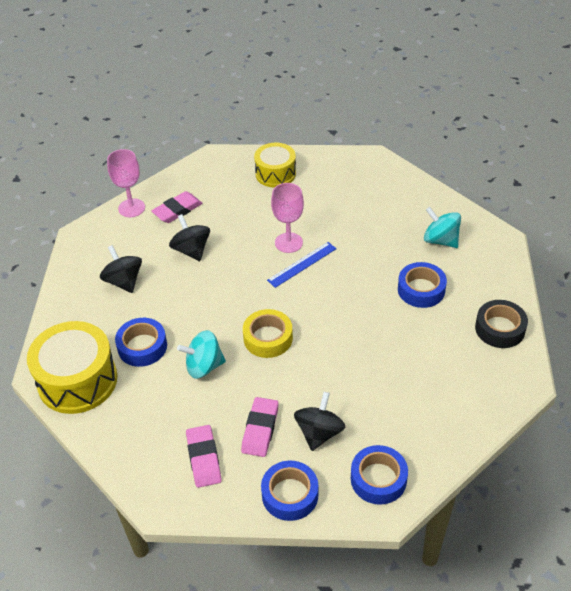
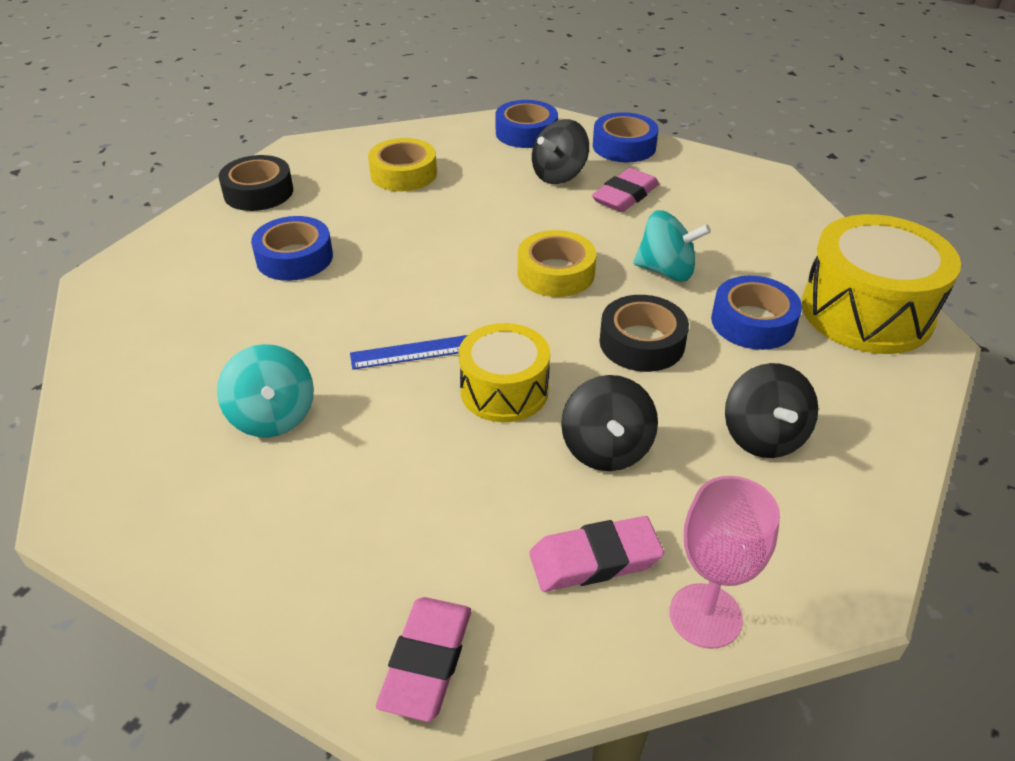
camera: 155 degrees left, 5 degrees down
pink eraser [186,425,222,488] -> pink eraser moved to [376,597,471,722]
yellow drum [254,143,296,187] -> yellow drum moved to [459,323,550,422]
pink goblet [271,183,304,253] -> none
turquoise spinning top [424,207,461,248] -> turquoise spinning top moved to [217,344,314,437]
none -> yellow tape [368,138,437,191]
none -> black tape [599,295,689,372]

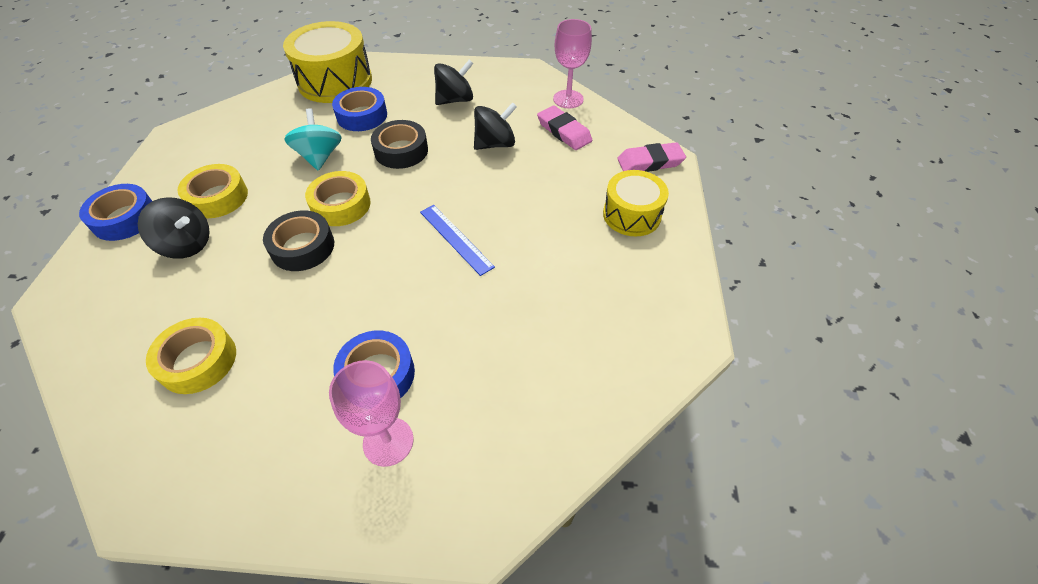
camera: 115 degrees left, 10 degrees up
turquoise spinning top [217,344,314,437] -> none
black tape [218,155,293,211] -> black tape moved to [263,211,334,271]
yellow drum [459,323,550,422] -> yellow drum moved to [603,170,669,236]
blue tape [495,100,558,148] -> none
pink eraser [592,168,659,212] -> yellow tape [178,164,248,218]
none -> pink goblet [329,360,414,467]

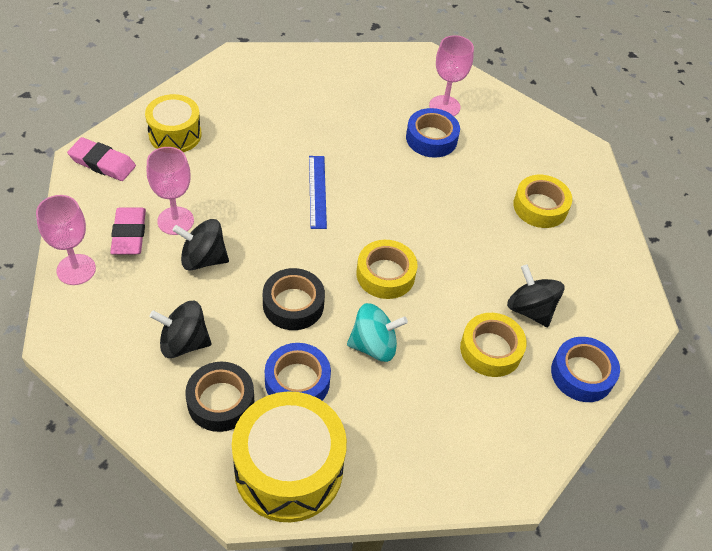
camera: 150 degrees left, 0 degrees up
black tape [263,211,334,271] -> black tape moved to [185,362,254,432]
turquoise spinning top [284,108,342,170] -> turquoise spinning top turned 120 degrees counterclockwise [347,303,408,362]
none -> pink goblet [147,147,194,235]

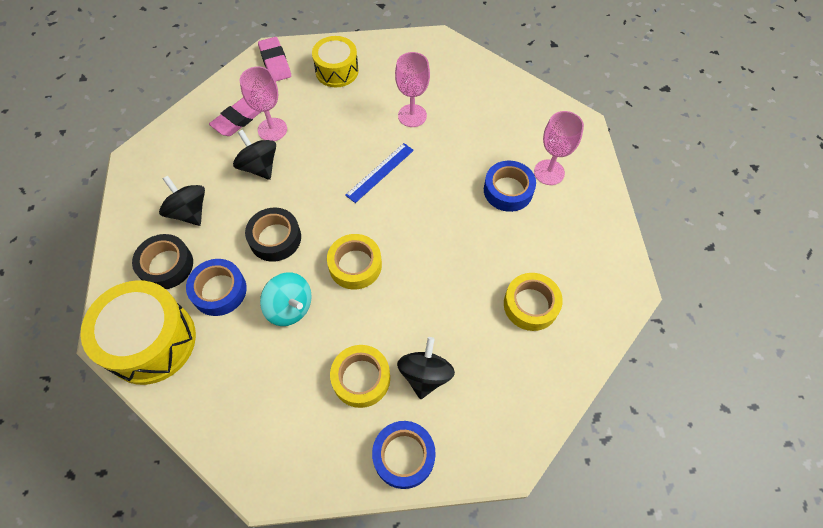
camera: 50 degrees right, 10 degrees up
pink goblet [36,195,96,285] -> pink goblet moved to [395,52,430,127]

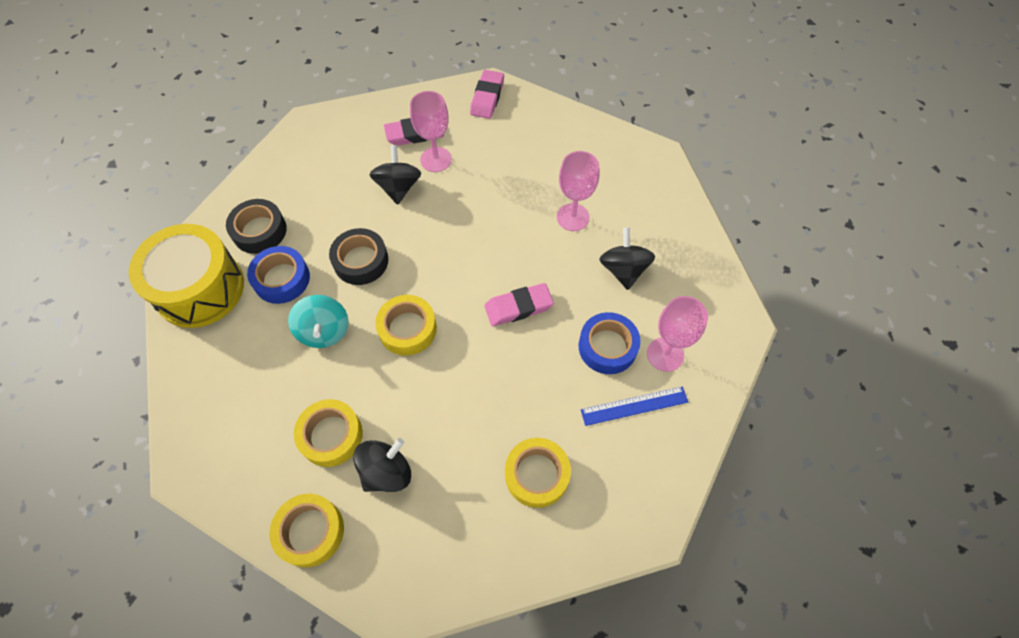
camera: 35 degrees right, 0 degrees up
black spinning top [159,176,205,226] -> black spinning top moved to [599,228,655,290]
yellow drum [312,36,359,87] -> none
blue ruler [345,143,414,203] -> blue ruler moved to [581,387,688,426]
blue tape [372,421,436,489] -> yellow tape [269,494,344,567]
none -> pink eraser [485,283,554,327]

